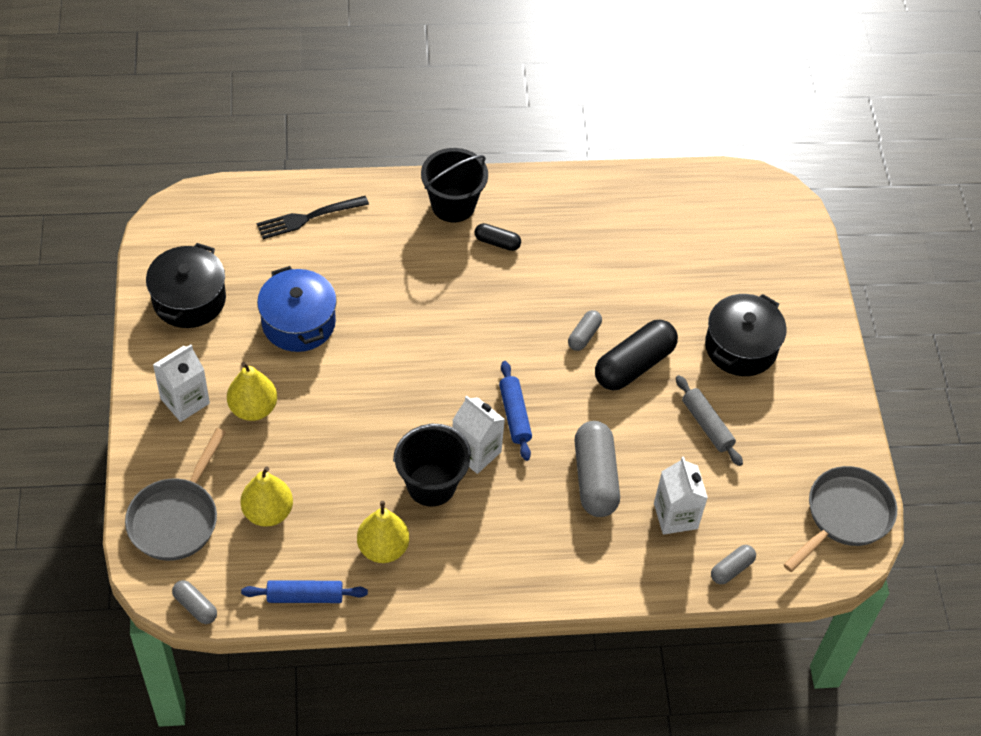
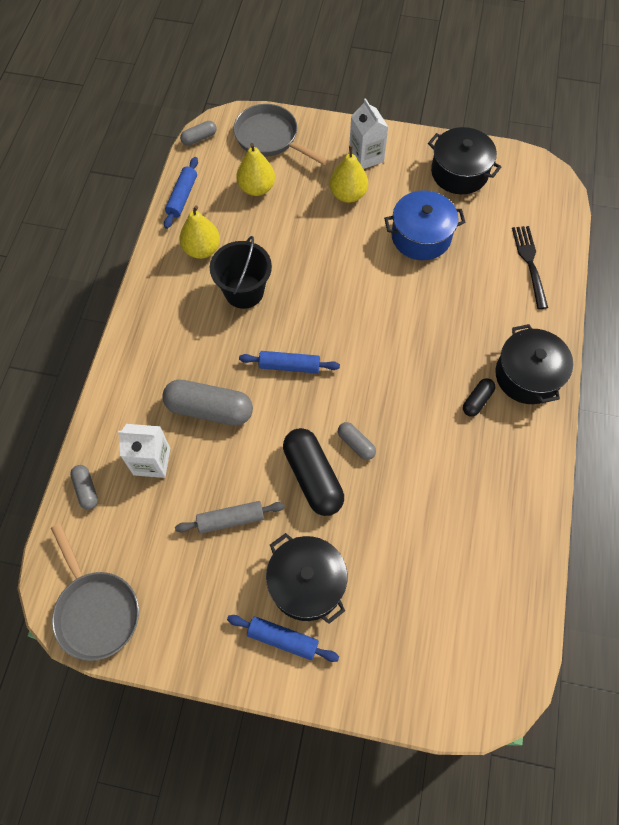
camera: 110 degrees right, 10 degrees up
black bucket [421,148,488,222] -> black pot [495,324,573,404]
white carton [453,396,505,474] -> none
none -> blue rolling pin [227,615,339,662]

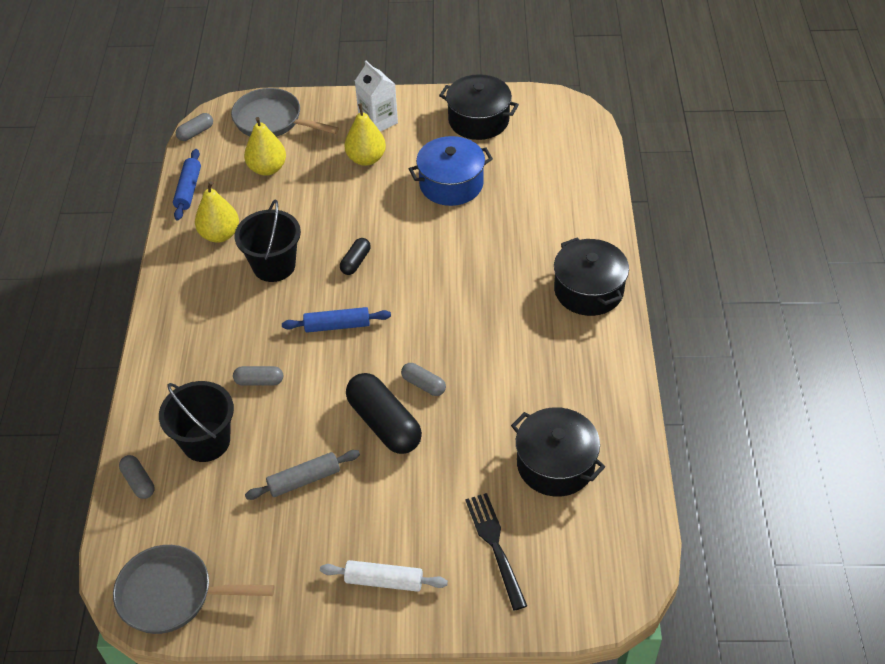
camera: 10 degrees left, 15 degrees down
grey pan [51,523,139,661] -> grey pan turned 135 degrees clockwise [113,545,274,634]
white carton [118,424,170,478] -> black bucket [159,381,234,462]
grey capsule [162,380,253,426] -> grey capsule [233,366,283,386], size x0.51
blue rolling pin [227,615,339,662] -> white rolling pin [320,560,448,592]
black pot [266,533,347,624] -> black pot moved to [511,407,605,497]
black capsule [463,378,495,417] -> black capsule moved to [340,238,371,275]
black fork [512,226,548,309] -> black fork moved to [465,493,527,611]

